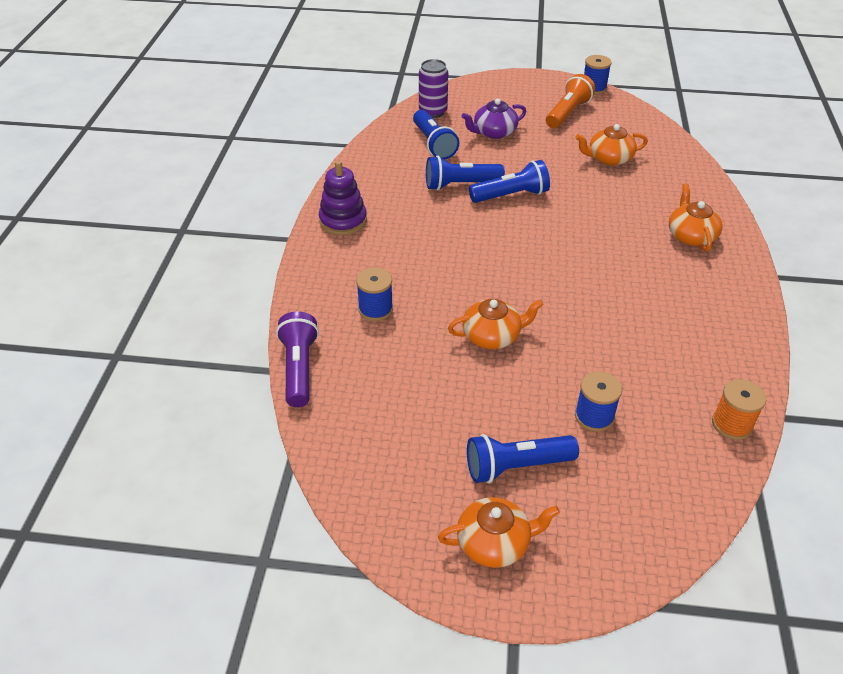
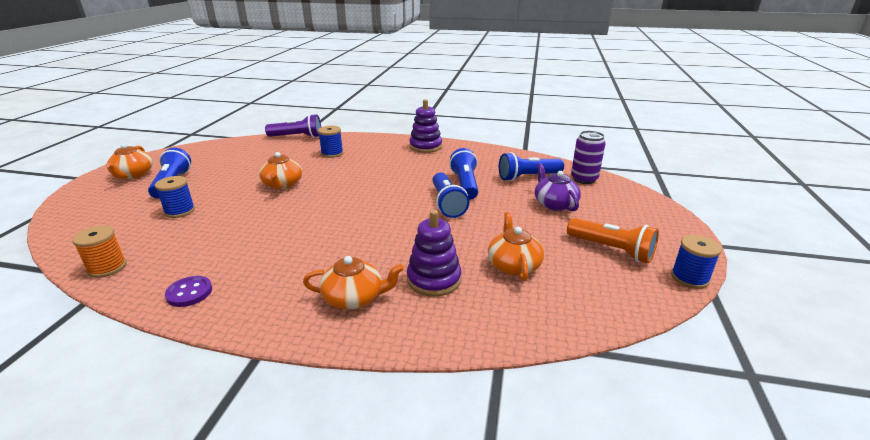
camera: 95 degrees right, 15 degrees down
none -> purple button [165,276,212,307]
none -> purple stacking toy [407,210,461,297]

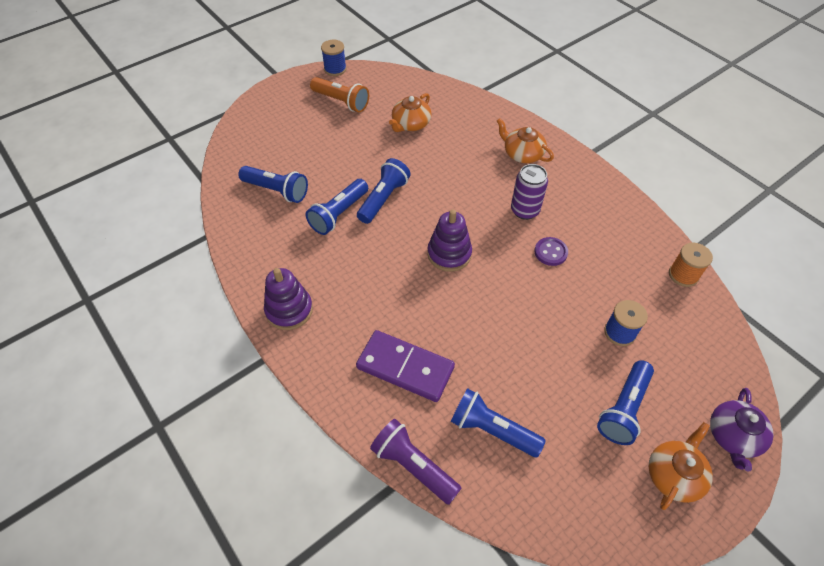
camera: 140 degrees left, 25 degrees up
purple button [165,276,212,307] -> purple button moved to [534,237,568,266]
orange teapot [259,152,302,189] -> none
blue spool [318,126,343,158] -> purple domino [356,330,455,402]
purple stacking toy [407,210,461,297] -> purple stacking toy moved to [427,210,472,272]
purple teapot [535,163,581,211] -> purple teapot moved to [710,388,774,472]
orange flashlight [567,218,659,263] -> orange flashlight turned 135 degrees clockwise [310,77,369,112]
purple can [571,131,606,184] -> purple can moved to [511,164,548,220]
none -> blue flashlight [451,388,546,457]

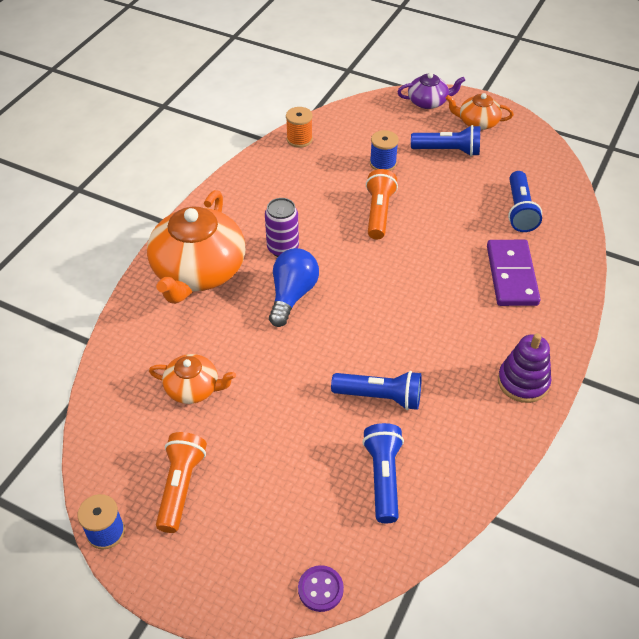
camera: 115 degrees left, 5 degrees down
blue flashlight [357,158,411,224] -> none
purple flashlight [370,419,462,505] -> none
purple stacking toy [427,210,472,272] -> none
orange teapot [497,118,554,163] -> orange teapot [147,190,245,304], size x1.97
purple button [534,237,568,266] -> purple button moved to [298,565,344,612]
none -> blue light bulb [269,248,319,327]
none -> orange flashlight [366,169,398,240]

